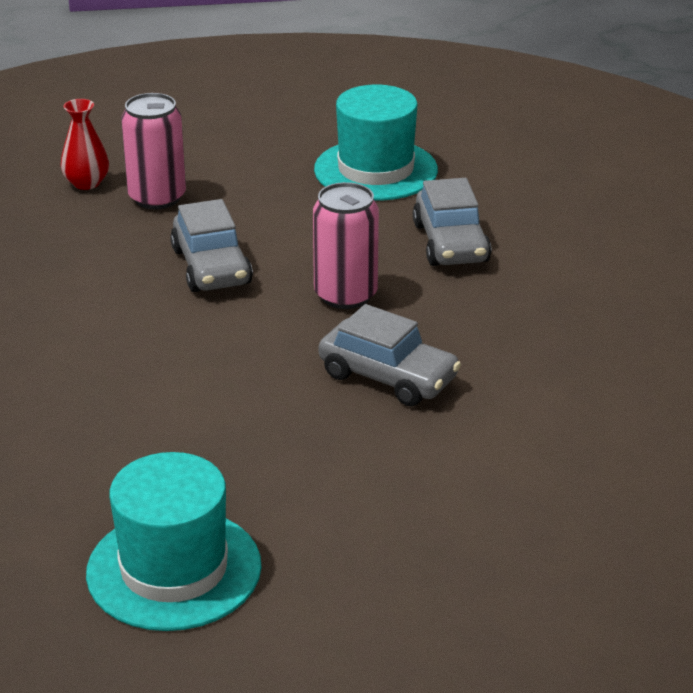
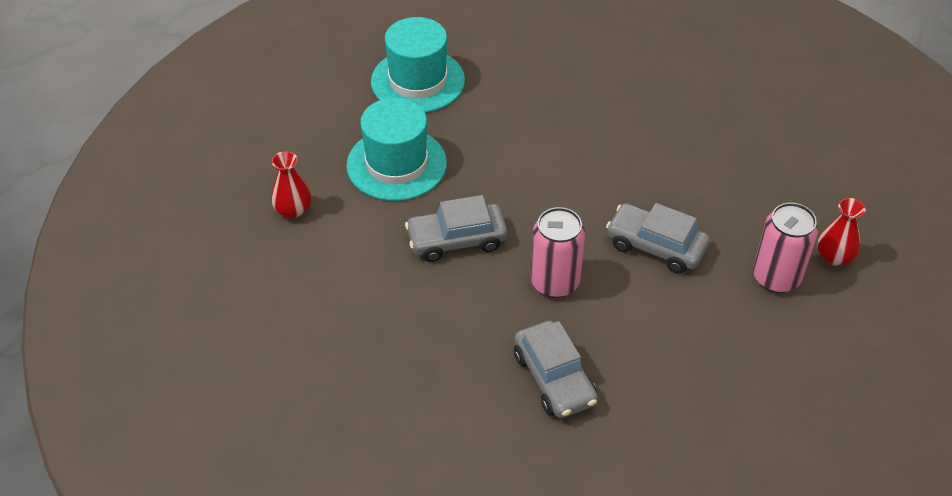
camera: 135 degrees right, 15 degrees up
turquoise hat [314,85,438,201] -> turquoise hat moved to [346,98,447,201]
grey car [413,178,491,266] -> grey car turned 150 degrees counterclockwise [514,321,598,418]
none -> red vase [271,151,311,218]

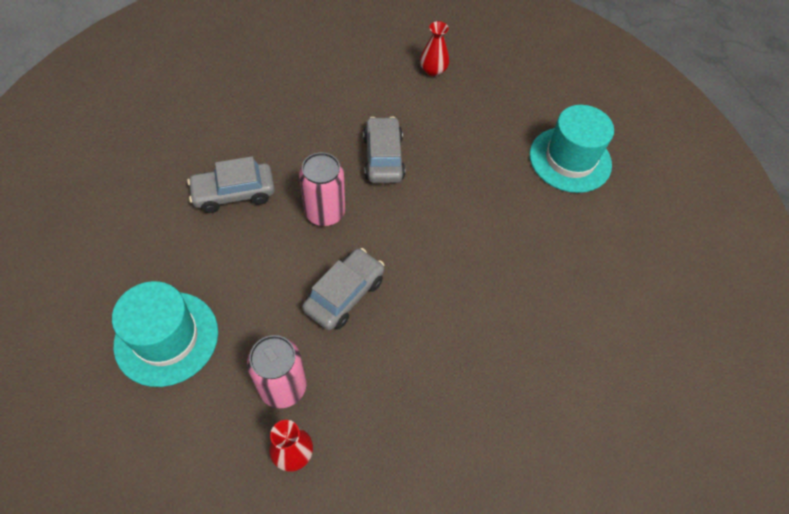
camera: 95 degrees right, 10 degrees up
turquoise hat [346,98,447,201] -> turquoise hat moved to [112,281,218,387]

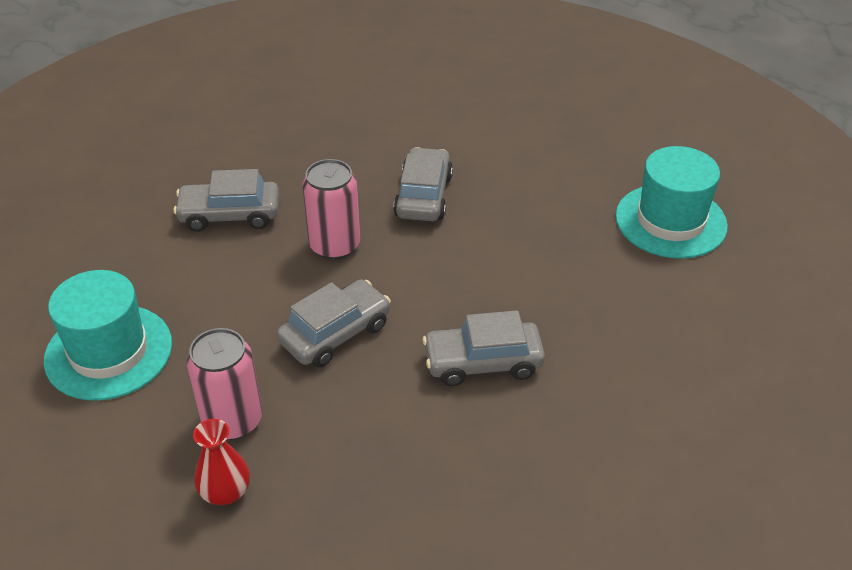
camera: 15 degrees right, 15 degrees down
red vase [420,21,449,76] -> none
none -> grey car [423,310,545,386]

